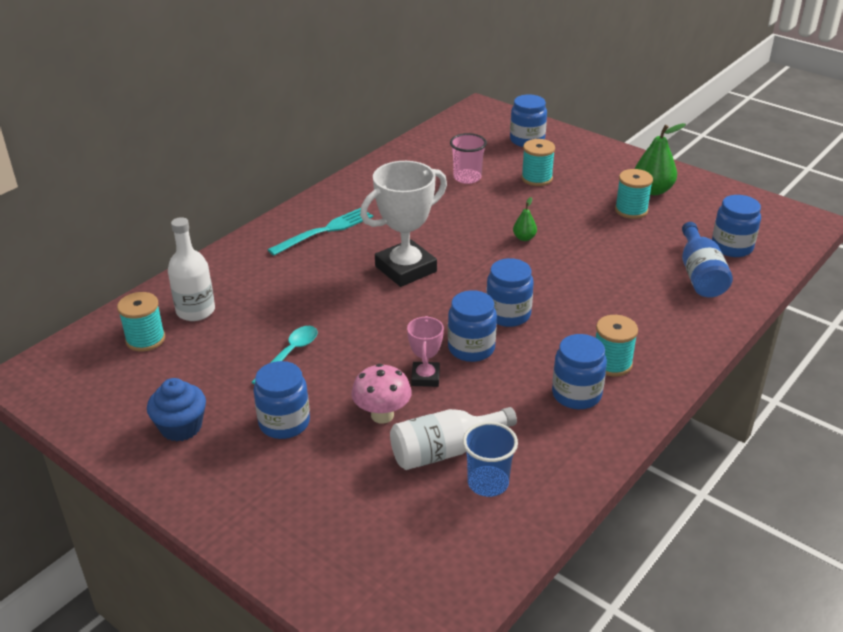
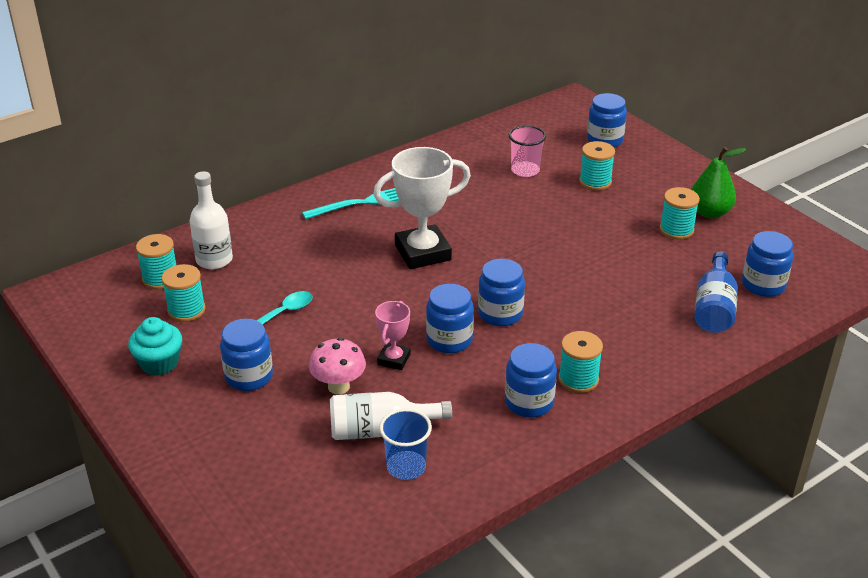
camera: 15 degrees right, 0 degrees up
blue cupcake [147,378,206,441] -> turquoise cupcake [128,317,182,376]
green pear [513,197,537,241] -> none
none -> turquoise spool [161,264,206,322]

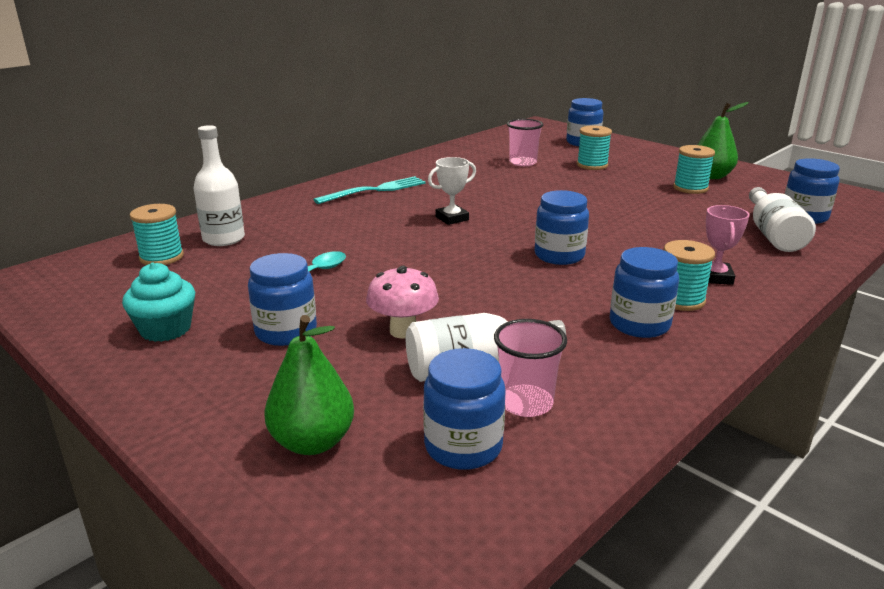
camera: 10 degrees left, 10 degrees down
turquoise spool [161,264,206,322] -> none
white trophy [373,147,471,269] -> white trophy [428,157,476,225], size x0.52
pink trophy [375,301,410,370] -> pink trophy moved to [706,205,749,285]
blue cup [379,409,432,480] -> pink cup [494,319,567,417]
blue jar [426,284,474,353] -> blue jar moved to [423,348,506,470]
blue bottle [694,252,738,333] -> white bottle [749,187,816,252]
none -> green pear [264,315,354,455]

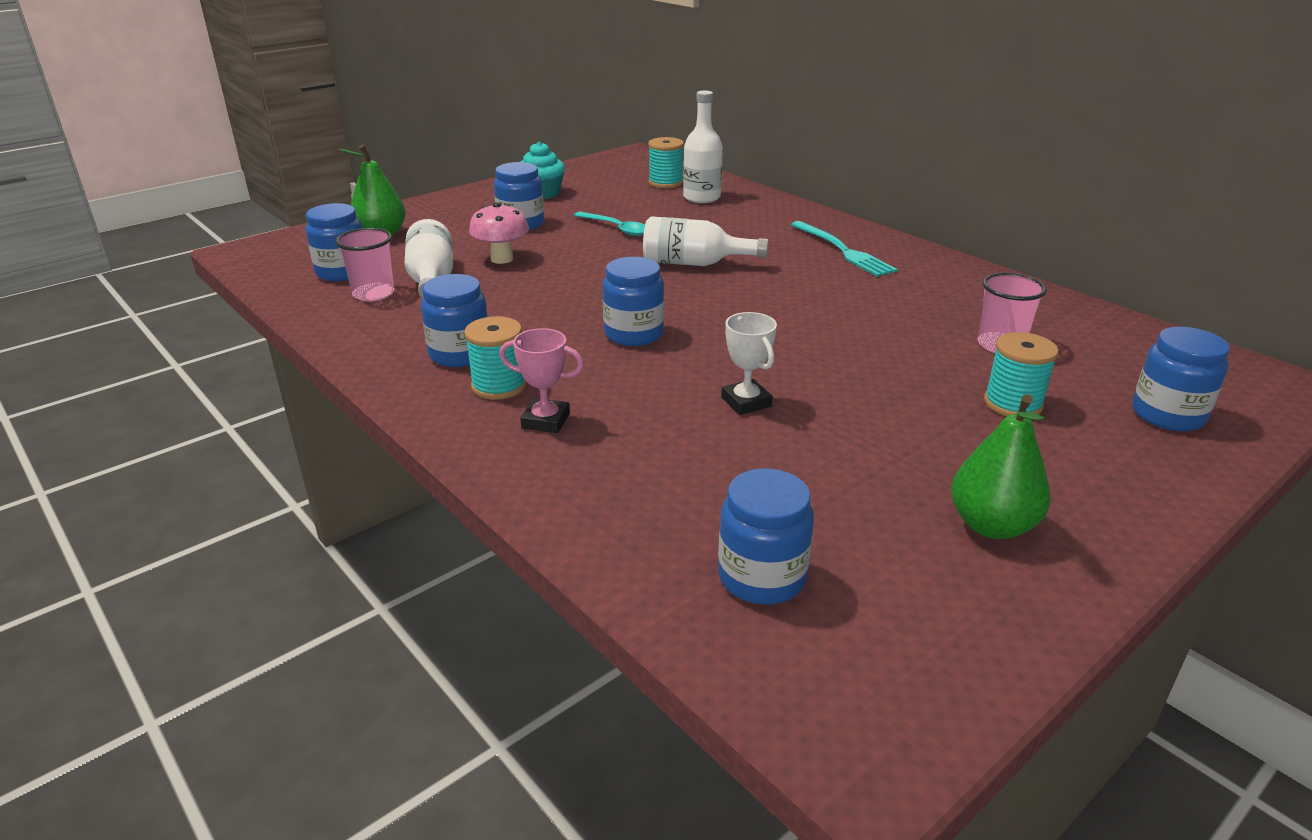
camera: 95 degrees right, 5 degrees up
white trophy [428,157,476,225] -> white trophy moved to [721,312,777,415]
turquoise spool [673,145,715,194] -> none
white bottle [749,187,816,252] -> white bottle moved to [643,216,768,266]

